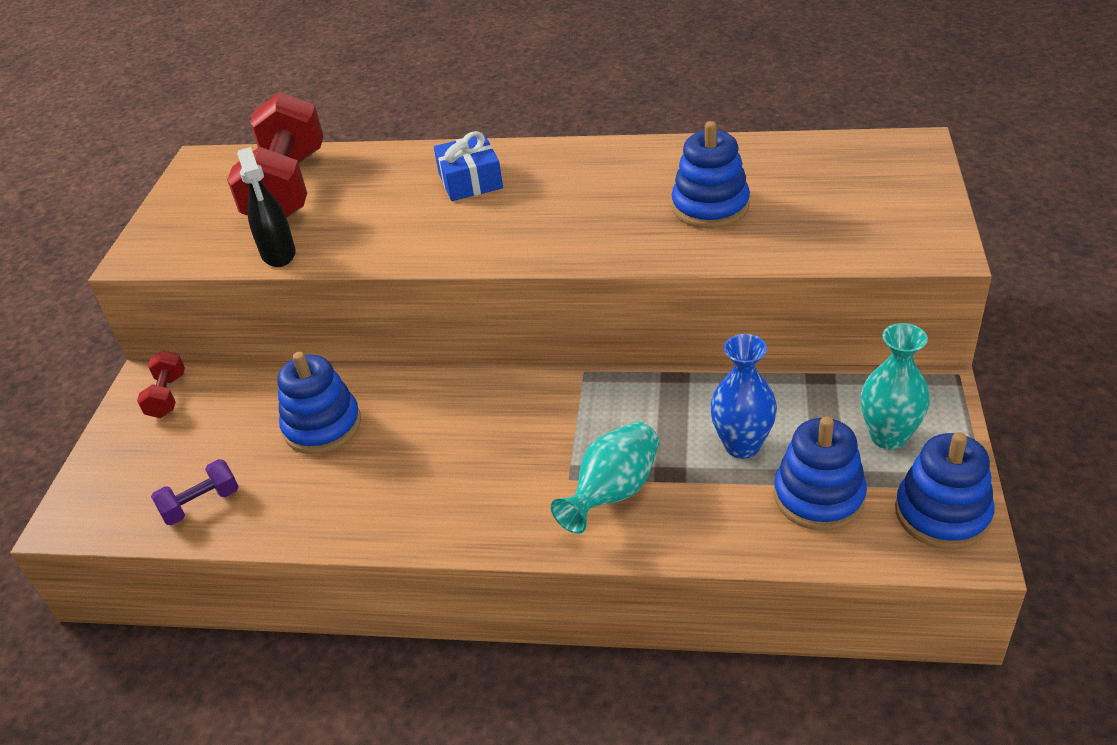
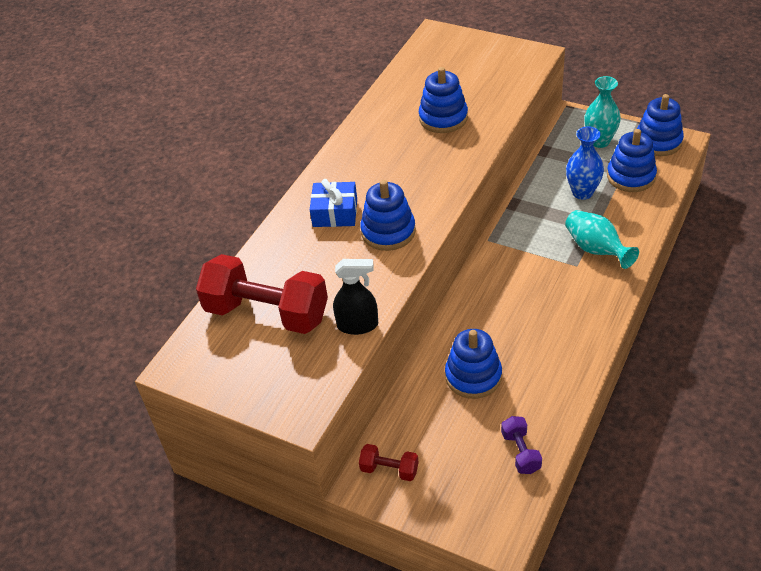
camera: 70 degrees left, 5 degrees up
none -> blue stacking toy [360,180,416,251]

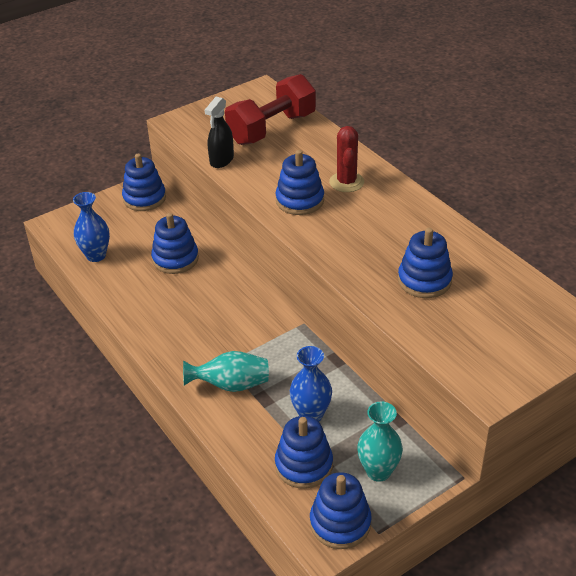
camera: 115 degrees right, 5 degrees down
blue gift [310,179,357,227] -> red cactus [329,126,364,192]
red dumbbell [359,444,419,481] -> blue stacking toy [122,154,166,211]
purple dumbbell [501,416,542,474] -> blue vase [73,192,110,262]

